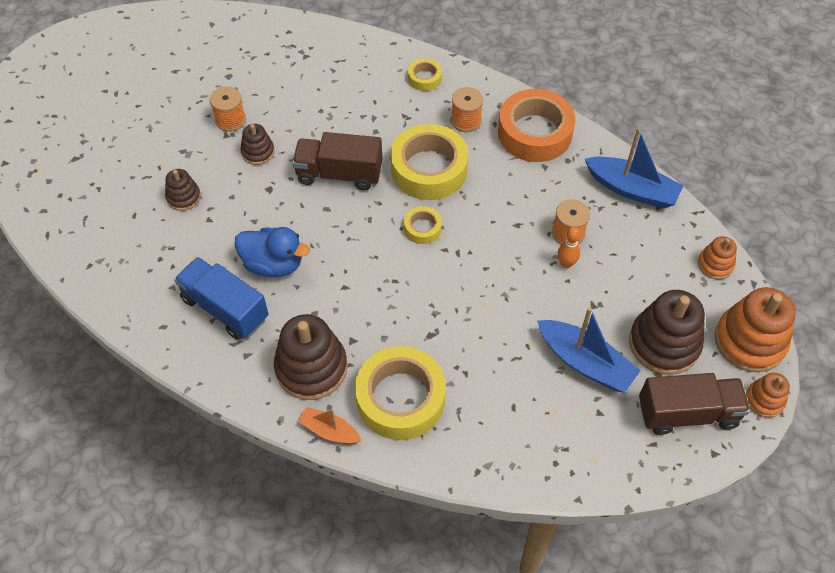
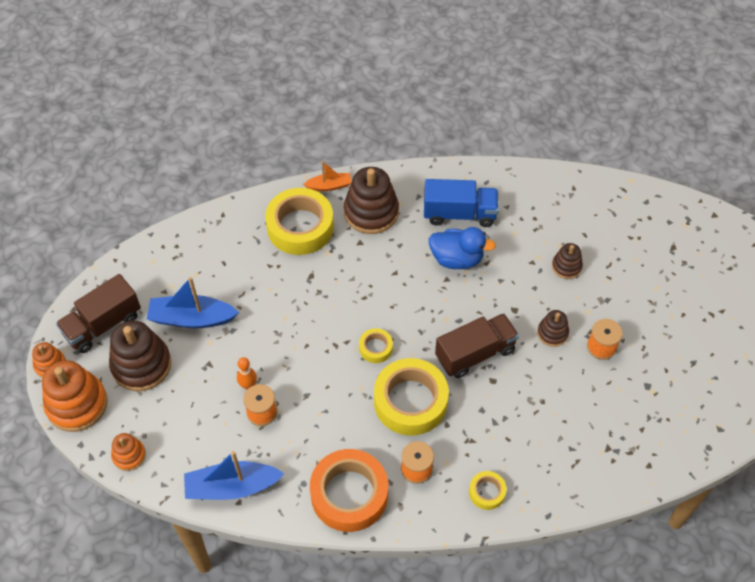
camera: 145 degrees right, 0 degrees up
blue duck [234,227,310,277] -> blue duck turned 150 degrees counterclockwise [429,227,496,269]

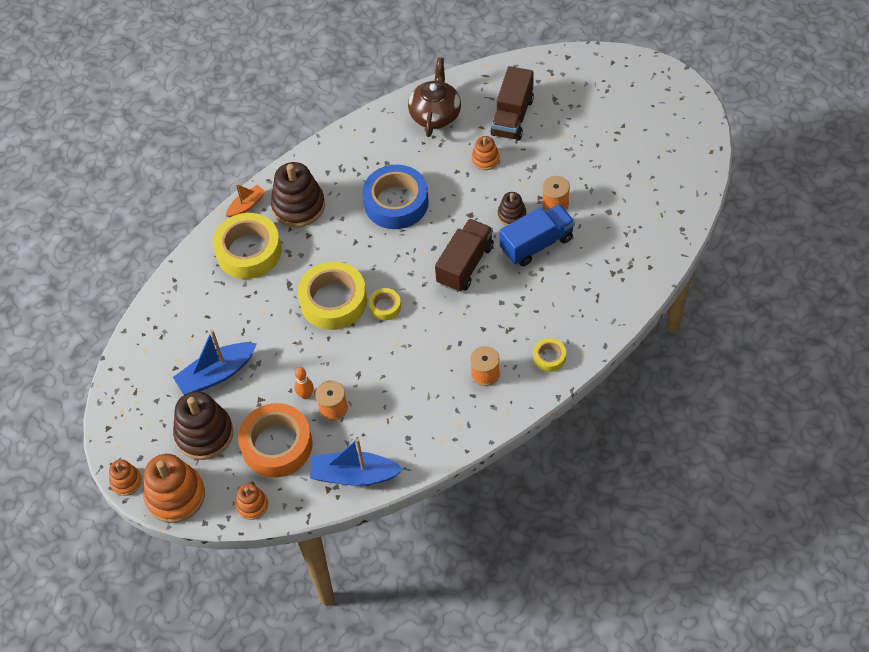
camera: 30 degrees left, 0 degrees up
brown truck [56,274,141,353] -> brown truck moved to [490,66,534,141]
blue boat [184,451,284,500] -> blue boat turned 45 degrees clockwise [310,438,404,486]
orange tape [310,449,388,532] -> orange tape moved to [238,403,313,478]
yellow tape [374,358,449,436] -> yellow tape moved to [298,261,367,330]
blue truck [424,179,499,227] -> blue truck moved to [500,204,575,266]
blue duck [429,227,496,269] -> blue tape [363,165,429,229]
brown stacking toy [552,243,583,279] -> orange stacking toy [472,136,500,170]
none -> brown teapot [408,57,461,137]

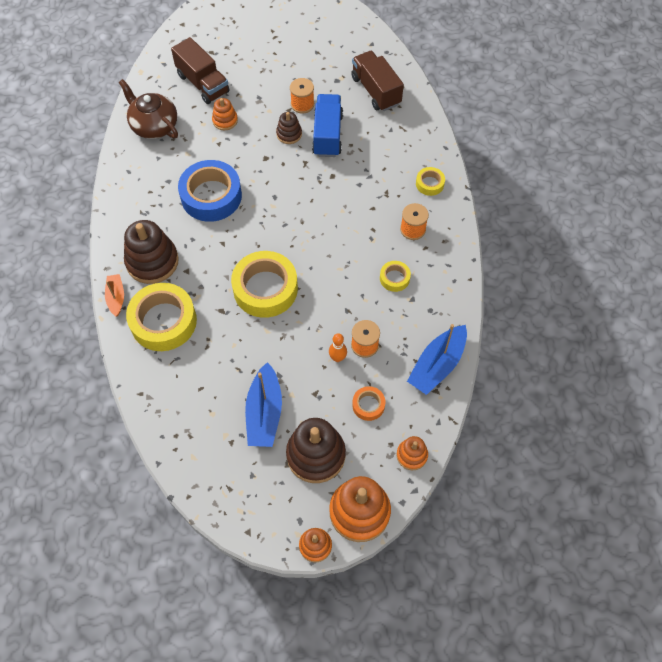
camera: 60 degrees left, 5 degrees up
orange tape [238,403,313,478] -> orange tape [352,386,385,421], size x0.47
yellow tape [369,288,401,320] -> yellow tape moved to [380,261,411,292]
brown truck [435,219,494,292] -> brown truck moved to [351,51,404,111]

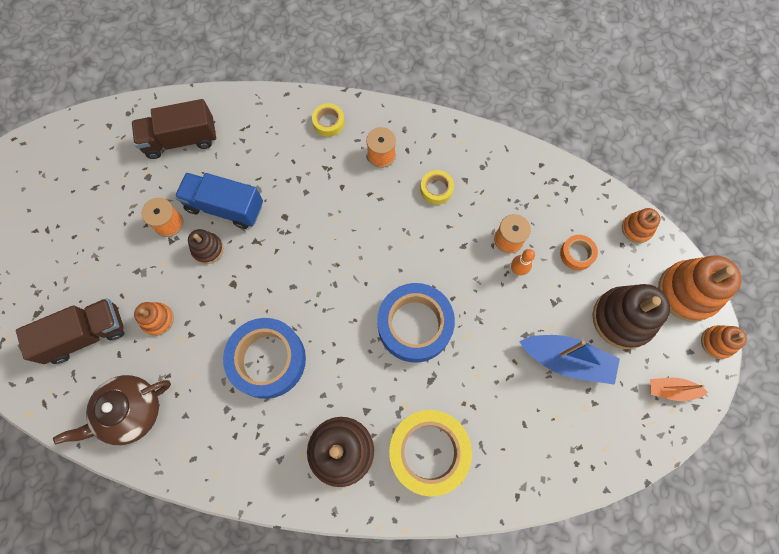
camera: 75 degrees left, 10 degrees up
orange boat [105,274,124,316] -> orange boat moved to [650,378,708,401]
yellow tape [231,251,298,318] -> blue tape [377,283,455,363]
blue boat [407,324,467,395] -> none

